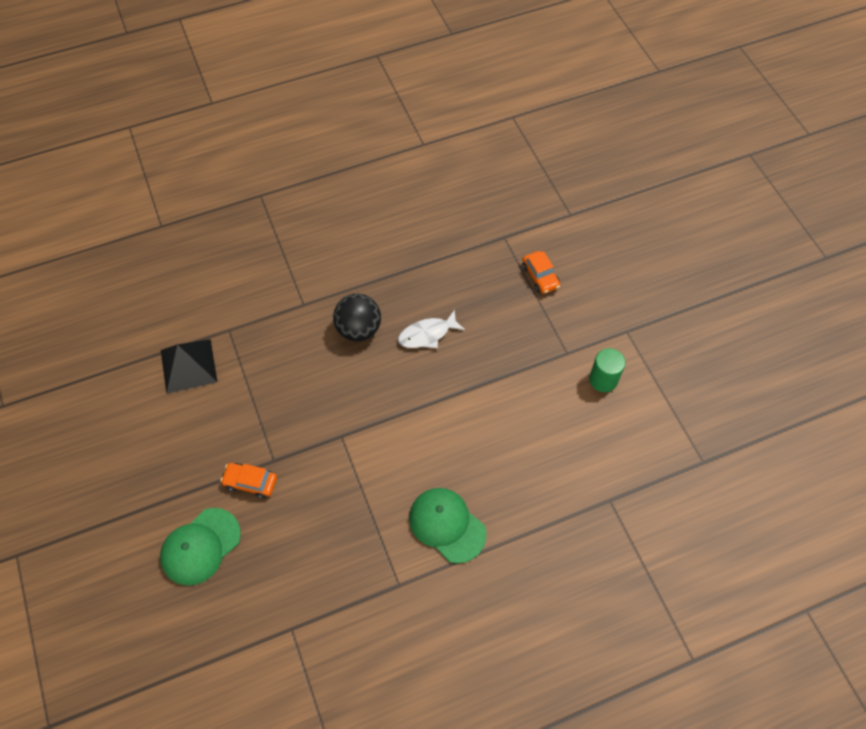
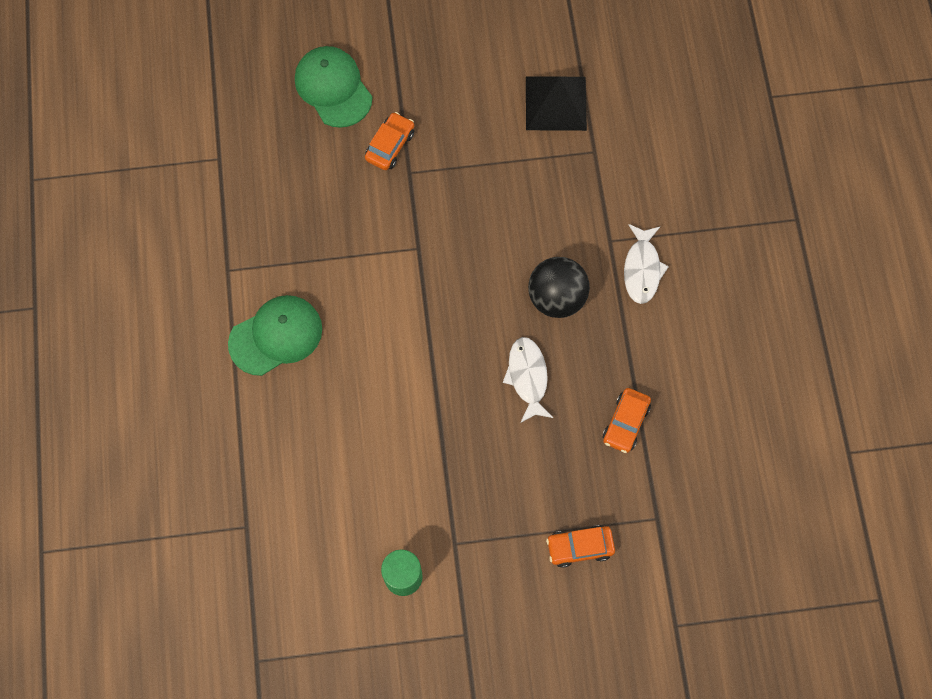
camera: 105 degrees right, 10 degrees up
none -> orange car [602,388,651,453]
none -> white fish [624,224,669,304]

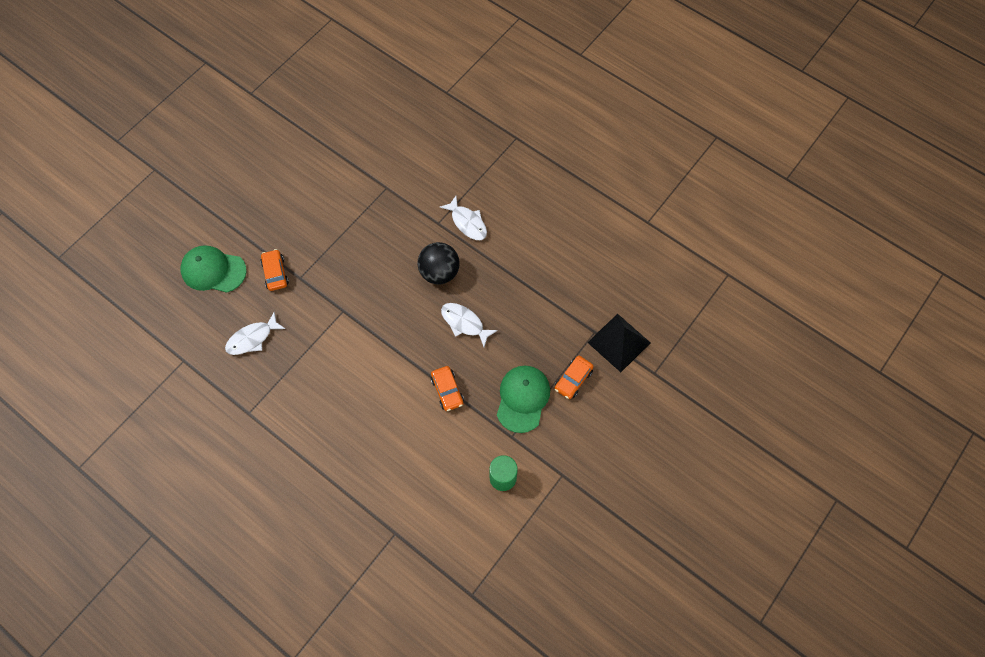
camera: 45 degrees left, 5 degrees down
green cap [228,295,322,376] -> green cap moved to [497,365,550,433]
black pyramid [526,76,587,131] -> black pyramid moved to [587,314,651,372]
orange car [602,388,651,453] -> orange car moved to [431,366,464,411]
none -> white fish [225,312,285,355]

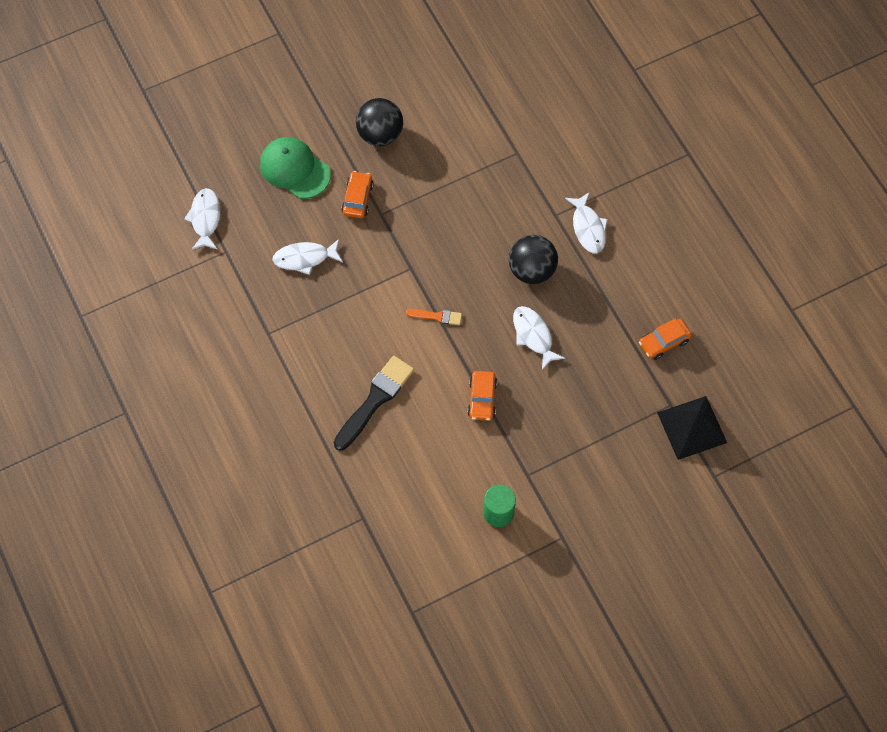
camera: 25 degrees right, 0 degrees up
green cap [497,365,550,433] -> none
orange car [555,356,594,399] -> orange car moved to [639,318,692,360]
none -> white fish [184,188,220,250]
none -> black brush [334,356,414,451]
none -> black ball [356,98,403,146]
none -> orange brush [406,309,462,325]

